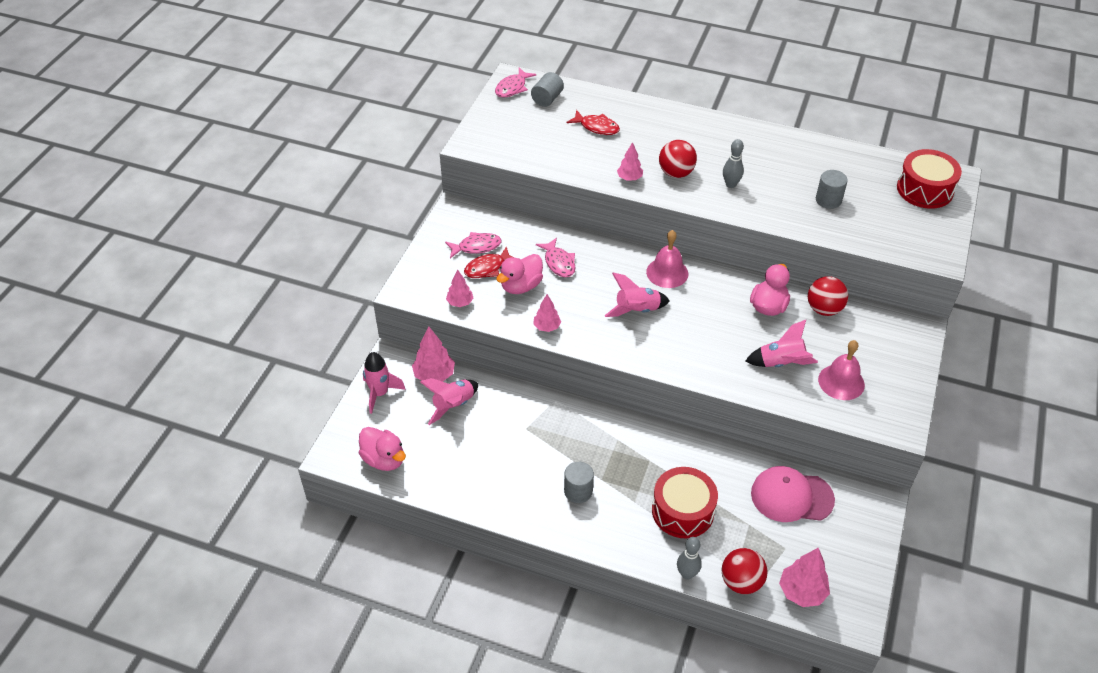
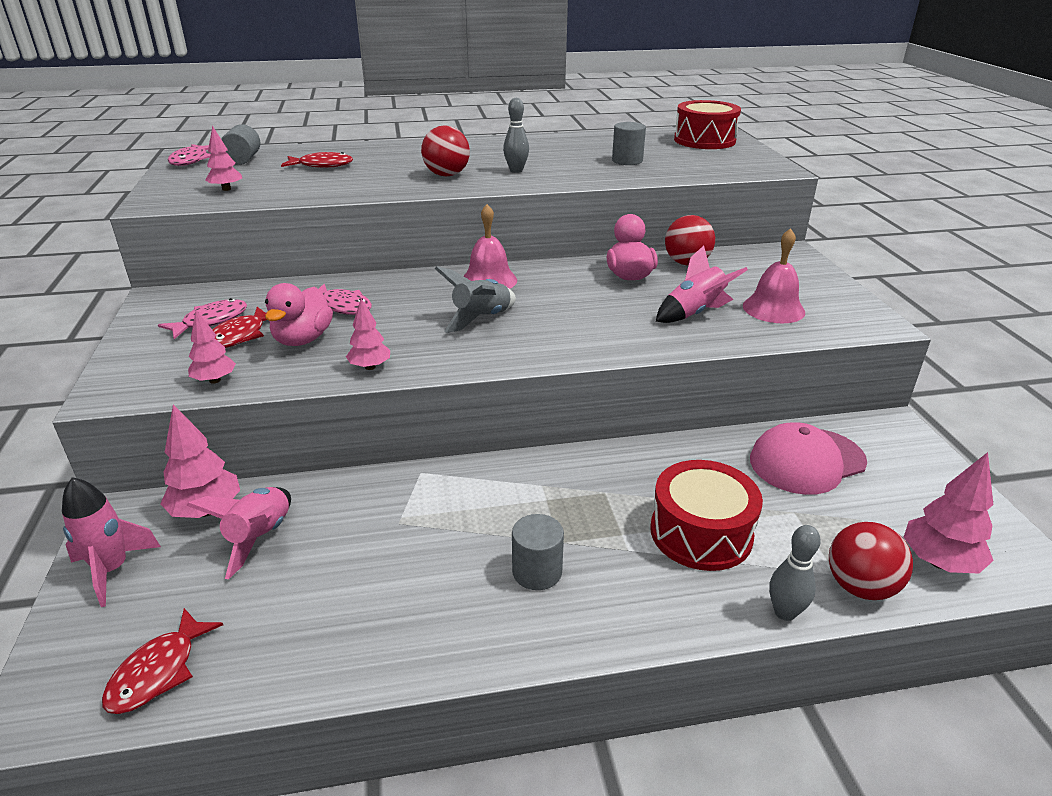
camera: 30 degrees left, 15 degrees down
pink duck [359,427,406,471] -> red fish [102,608,223,714]
pink rocket [604,273,670,317] -> grey rocket [434,266,516,333]
pink tree [617,142,643,181] -> pink tree moved to [205,126,242,191]

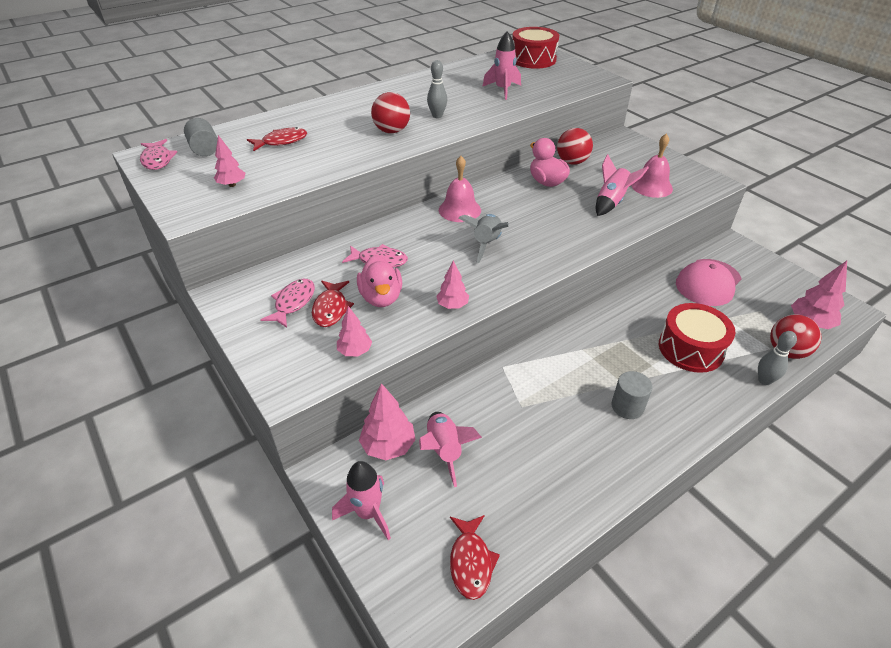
camera: 25 degrees left, 10 degrees up
grey cylinder [612,122,646,165] -> pink rocket [482,31,521,100]

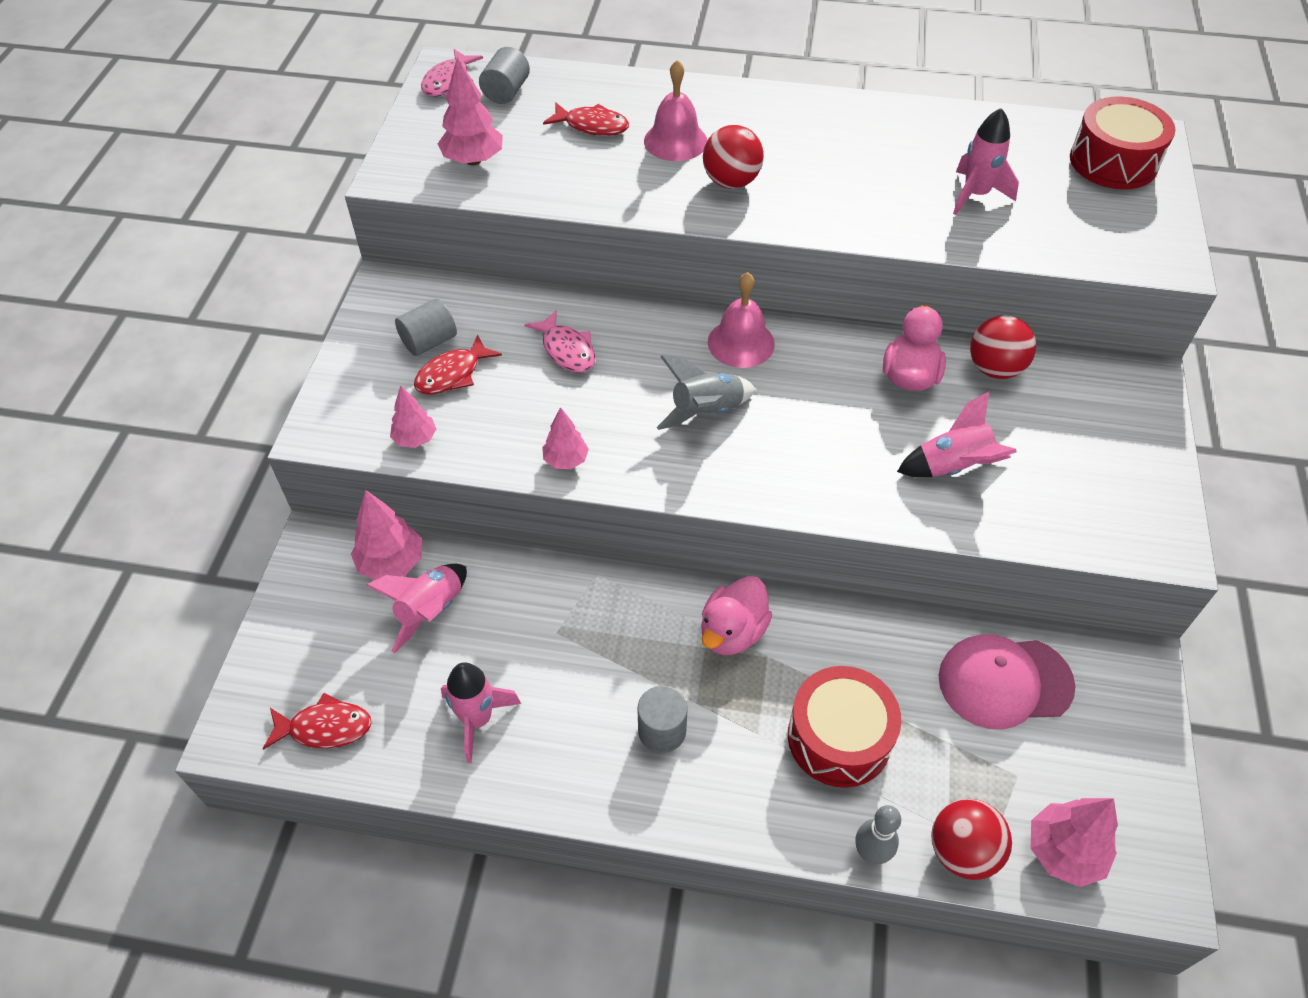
camera: 45 degrees right, 10 degrees up
pink tree [214,135,245,187] -> pink tree [438,57,503,165], size x1.57
pink fish [260,279,315,328] -> grey cylinder [395,299,457,356]
pink rocket [332,461,391,540] -> pink rocket moved to [441,662,521,763]
pink duck [357,255,402,307] -> pink duck moved to [701,576,772,655]
grey bowling pin [427,60,447,118] -> none
red fish [450,515,500,600] -> red fish turned 135 degrees counterclockwise [263,693,372,750]
pink bell [631,134,673,198] -> pink bell moved to [644,60,707,161]

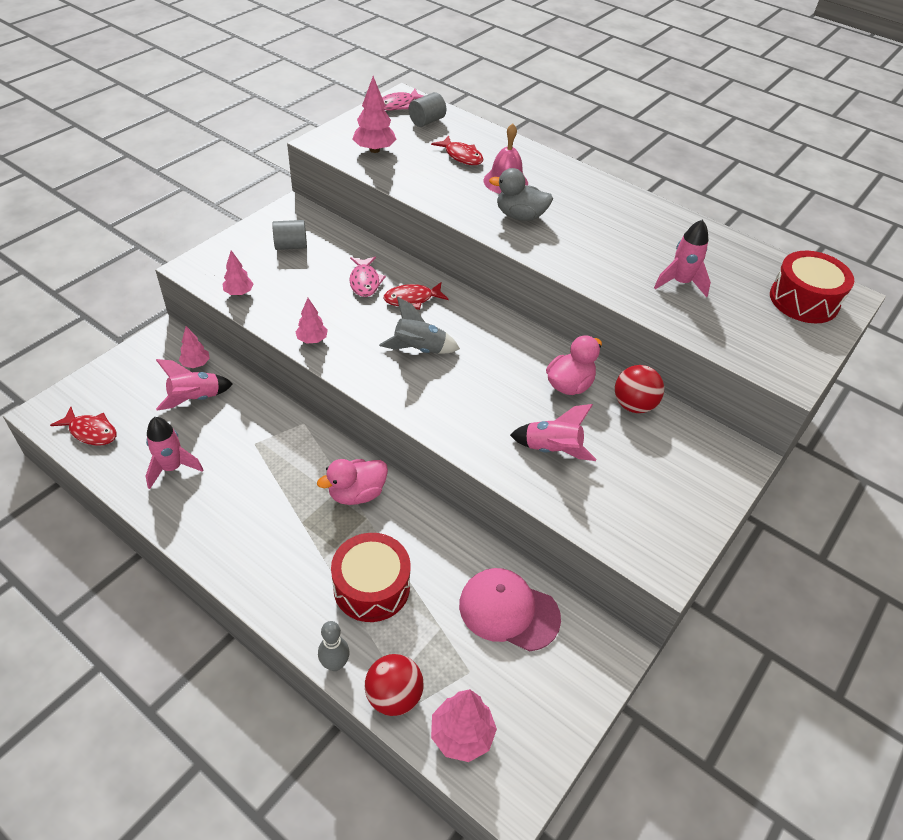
camera: 25 degrees right, 5 degrees down
pink tree [351,490,422,580] -> pink tree [179,326,210,368], size x0.64
red fish [414,334,502,395] -> red fish moved to [384,282,448,310]
grey cylinder [638,686,687,753] -> none
red ball [703,125,764,189] -> grey duck [489,168,553,221]
pink bell [708,272,775,368] -> none

